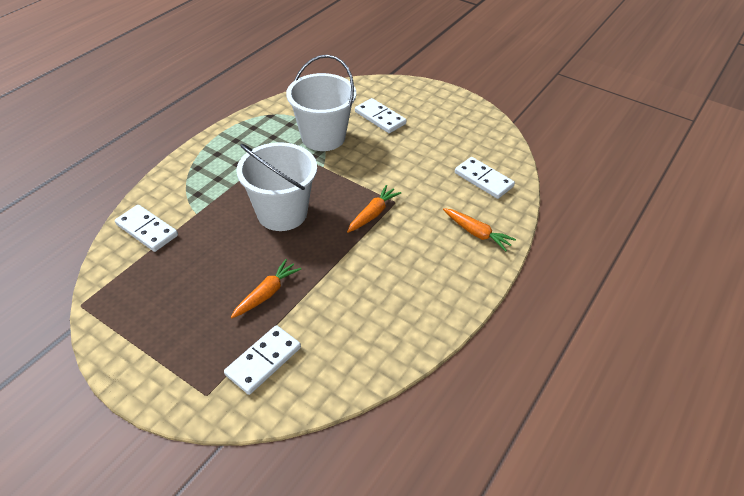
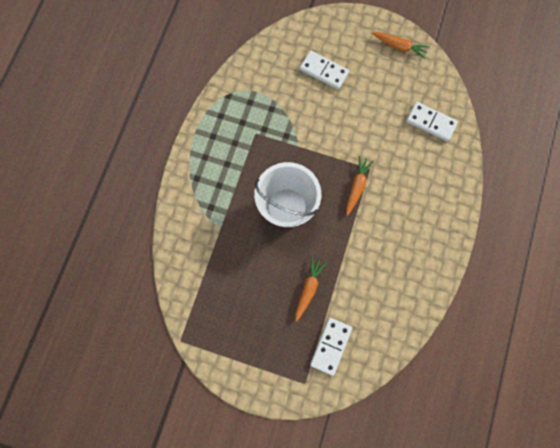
camera: 15 degrees left, 30 degrees up
white domino [115,205,178,252] -> none
white bucket [286,55,356,151] -> none
orange carrot [443,208,516,251] -> orange carrot moved to [372,32,430,59]

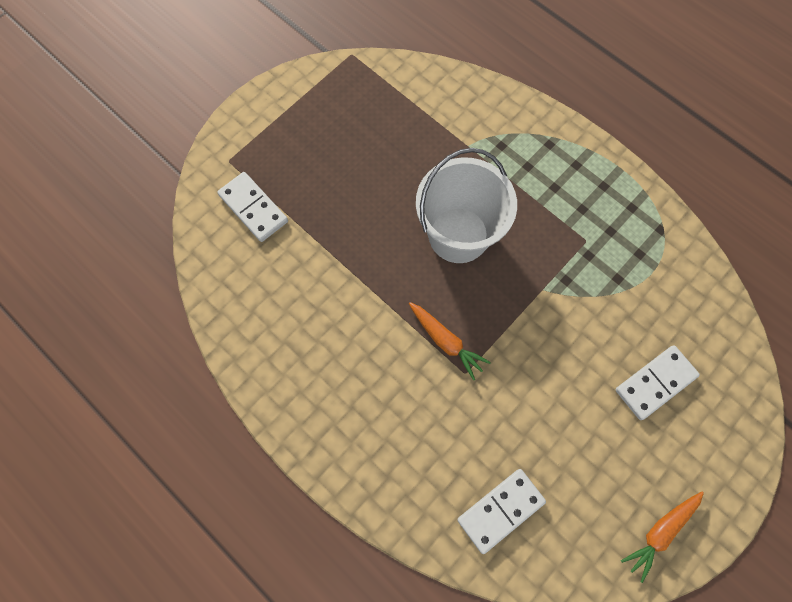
camera: 115 degrees right, 5 degrees down
orange carrot [295,257,327,322] -> none

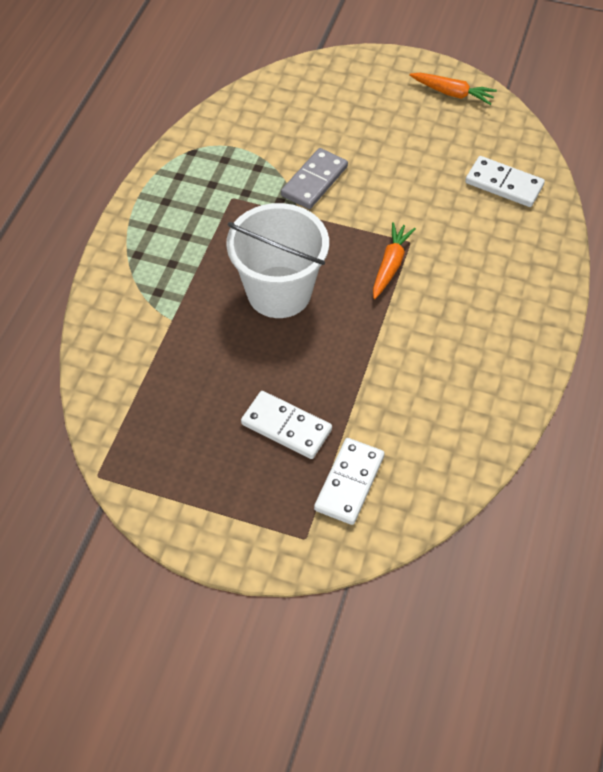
camera: 115 degrees left, 15 degrees down
white domino [615,345,700,420] -> white domino moved to [241,391,332,459]
none -> grey domino [281,148,348,209]

